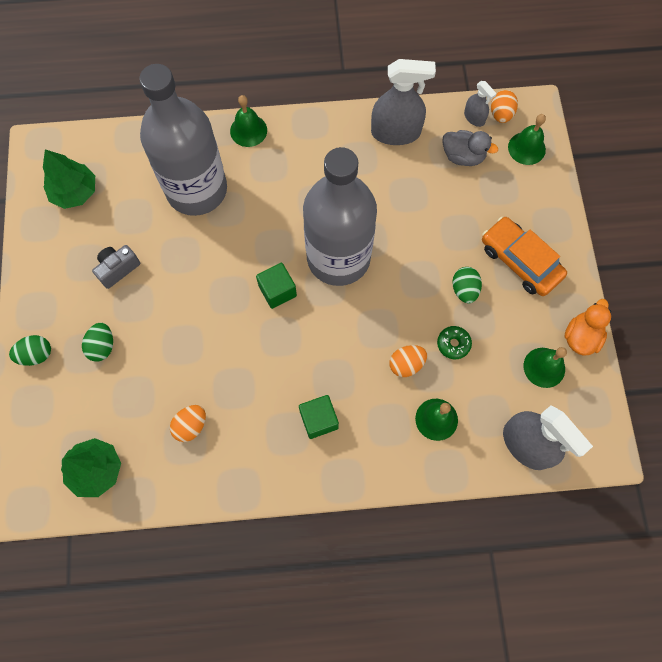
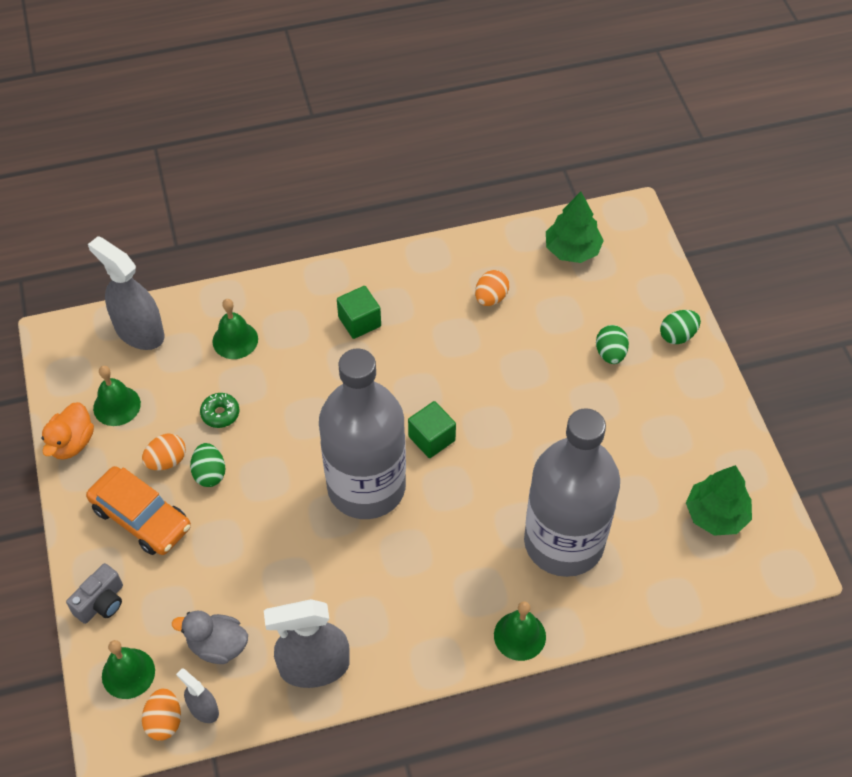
camera: 170 degrees right, 15 degrees down
grey camera [92,245,140,289] -> grey camera moved to [66,563,123,624]
orange egg [389,345,427,377] -> orange egg moved to [142,434,186,470]

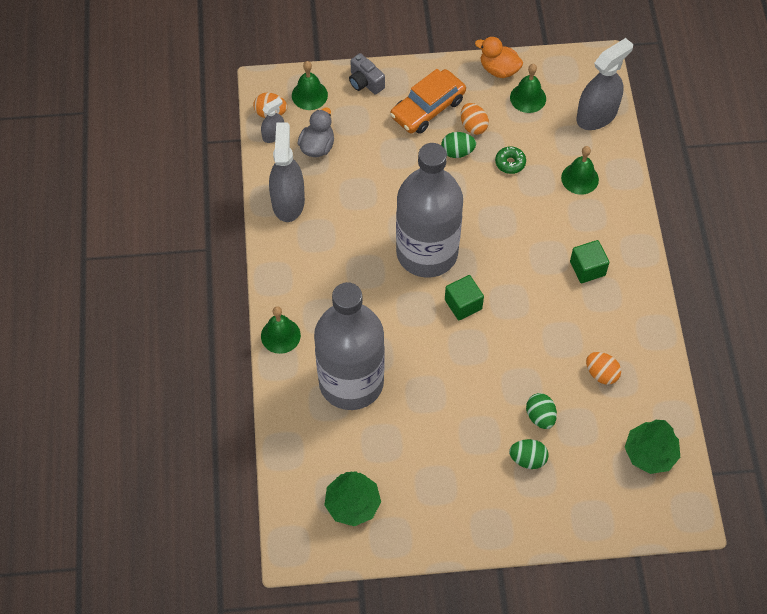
camera: 100 degrees right, 5 degrees up
green egg [660,310,701,344] -> green egg moved to [526,393,557,429]

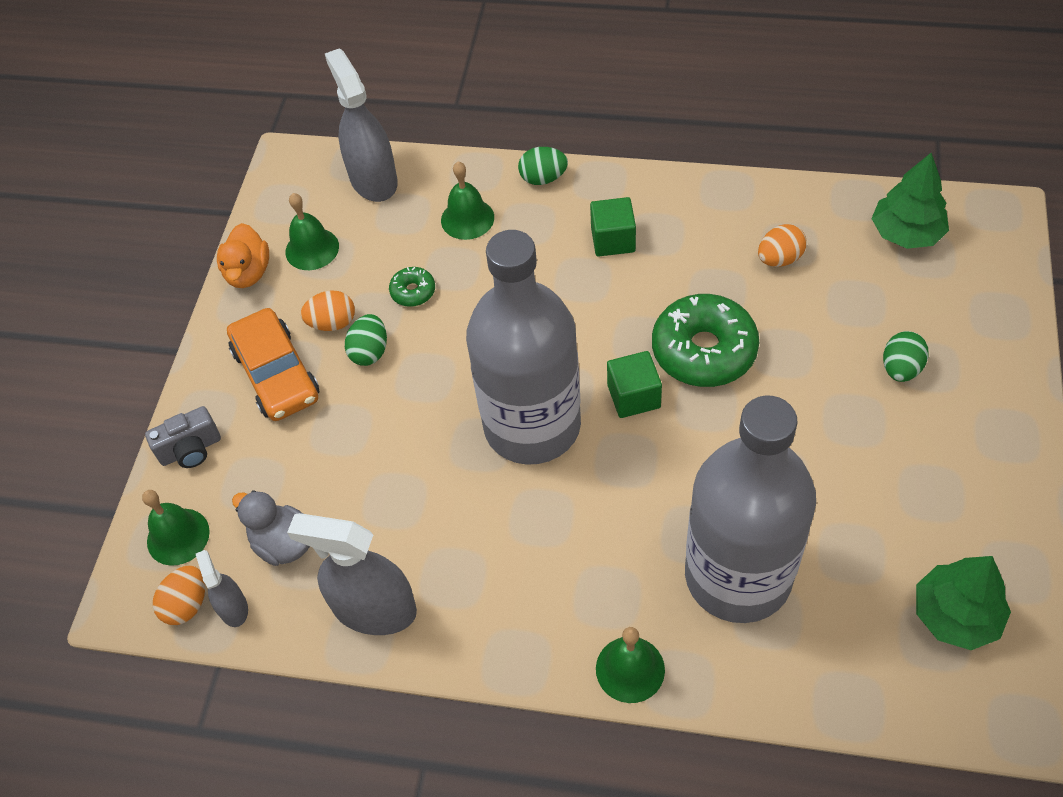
camera: 70 degrees left, 5 degrees down
orange duck [475,37,523,78] -> orange duck turned 45 degrees counterclockwise [217,223,269,288]
green egg [526,393,557,429] -> green egg moved to [518,147,568,185]
none -> green donut [652,294,759,387]

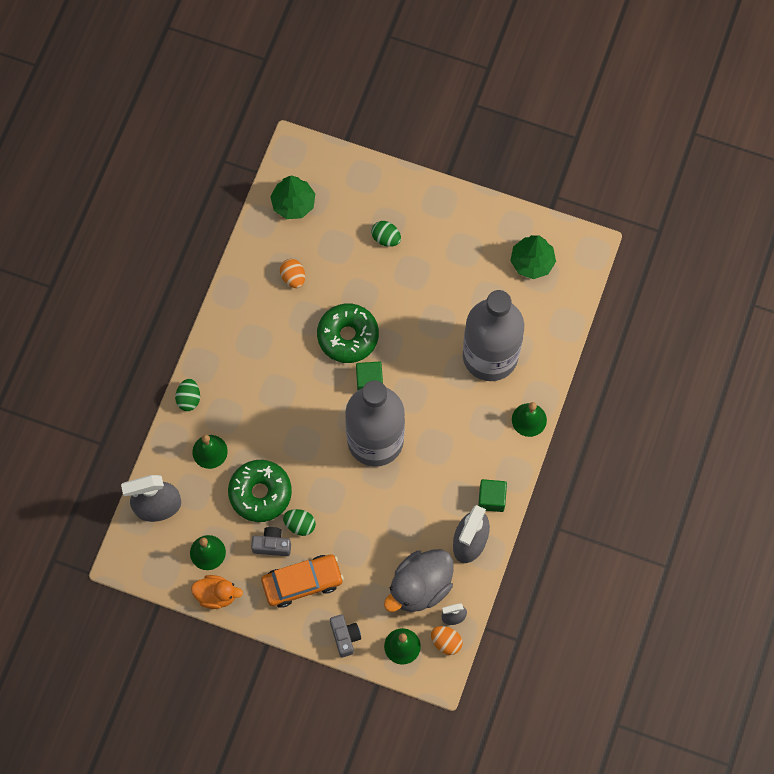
camera: 85 degrees left, 15 degrees up
grey duck [232,490,310,566] -> grey duck [384,549,454,612], size x1.64
orange egg [301,290,355,331] -> grey camera [251,527,291,556]
green donut [389,267,435,307] -> green donut [228,460,292,522], size x2.16
green cube [590,197,636,257] -> green cube moved to [478,479,507,512]

